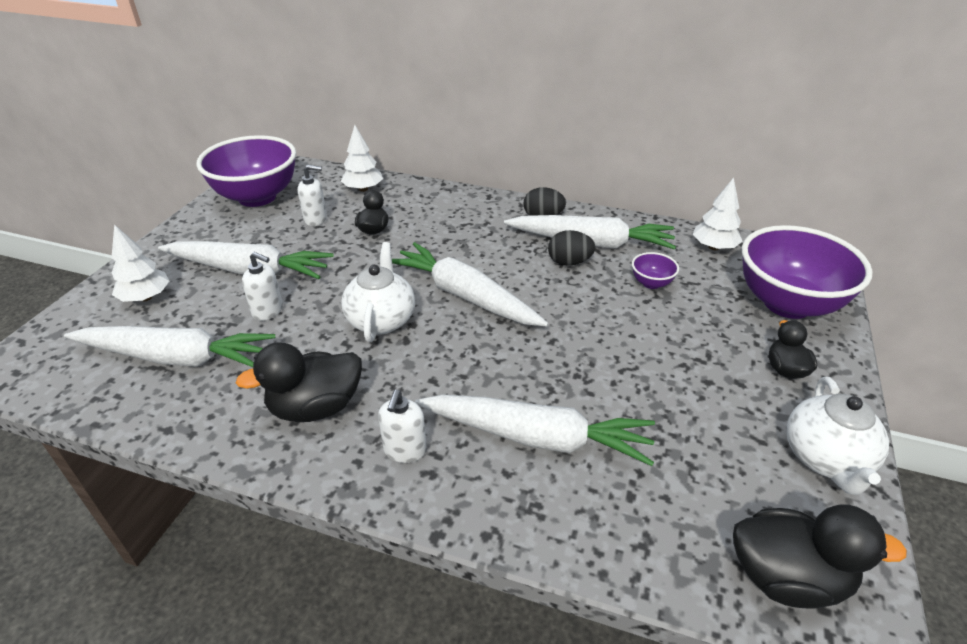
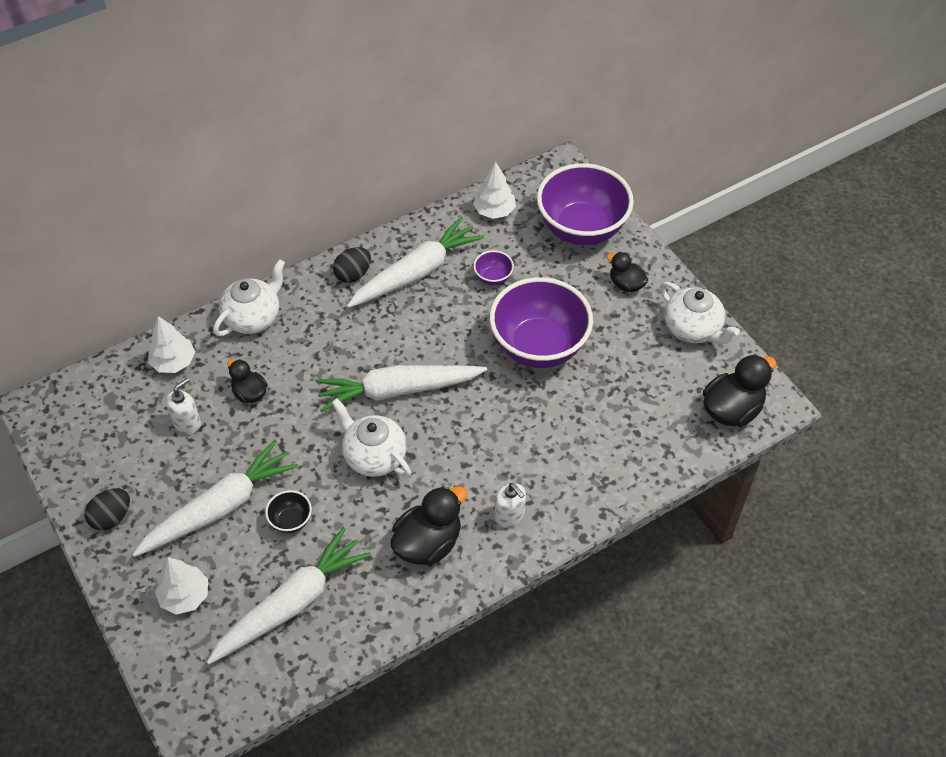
camera: 50 degrees left, 15 degrees up
purple bowl [196,135,296,207] -> purple bowl moved to [489,277,593,368]
black duck [236,343,362,422] -> black duck turned 150 degrees counterclockwise [391,486,468,565]
white soap dispenser [242,252,283,321] -> black bowl [265,490,312,533]
white carrot [415,394,655,466] -> none
black egg [548,230,595,266] -> black egg moved to [85,488,130,530]
none -> white teapot [213,259,285,336]

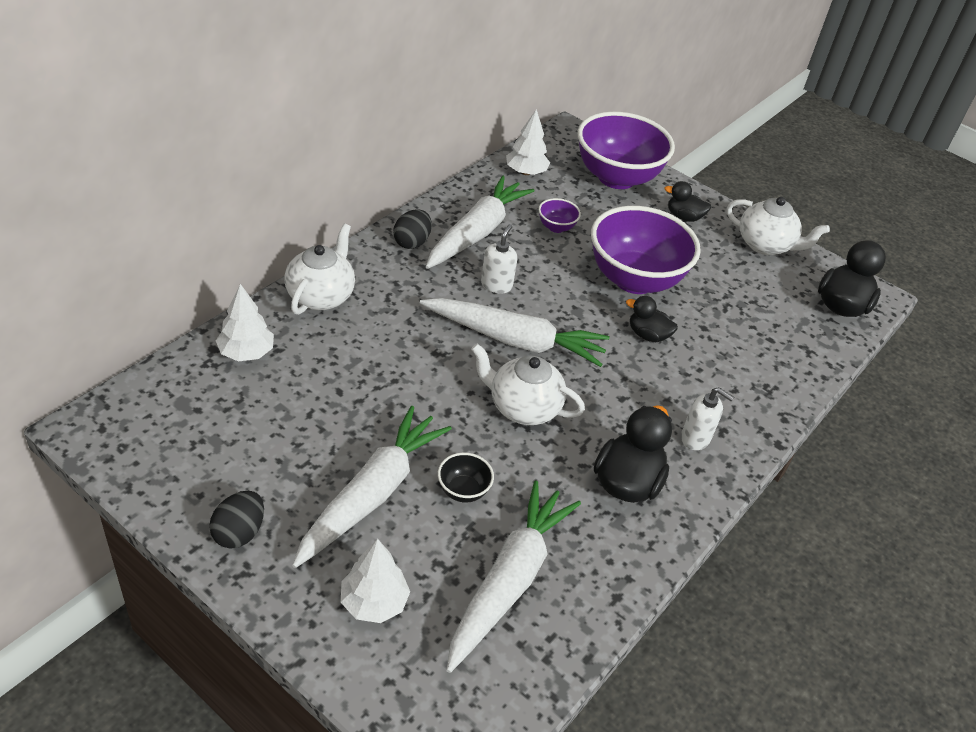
camera: 25 degrees left, 10 degrees down
white soap dispenser [166,378,201,434] -> white soap dispenser moved to [481,224,517,293]
black duck [227,359,268,403] -> black duck moved to [626,296,678,342]
white carrot [315,365,487,412] -> white carrot turned 135 degrees counterclockwise [420,298,610,367]

